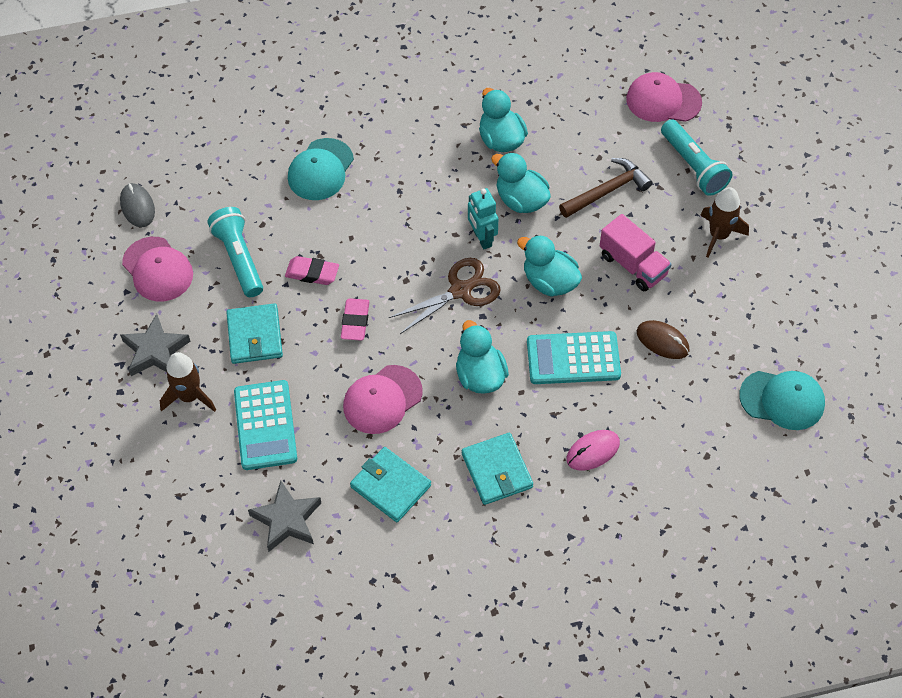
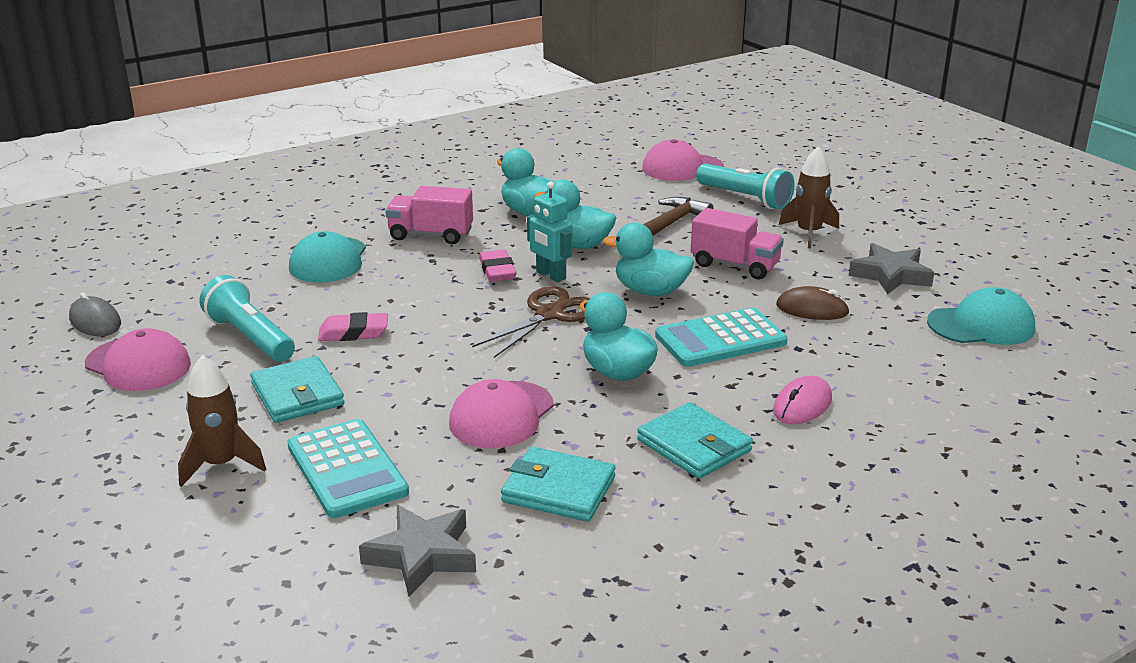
camera: 20 degrees left, 30 degrees down
grey star [120,314,191,376] -> grey star moved to [849,243,934,294]
pink eraser [341,298,369,341] -> pink eraser moved to [479,250,517,282]
none -> pink truck [385,186,473,244]

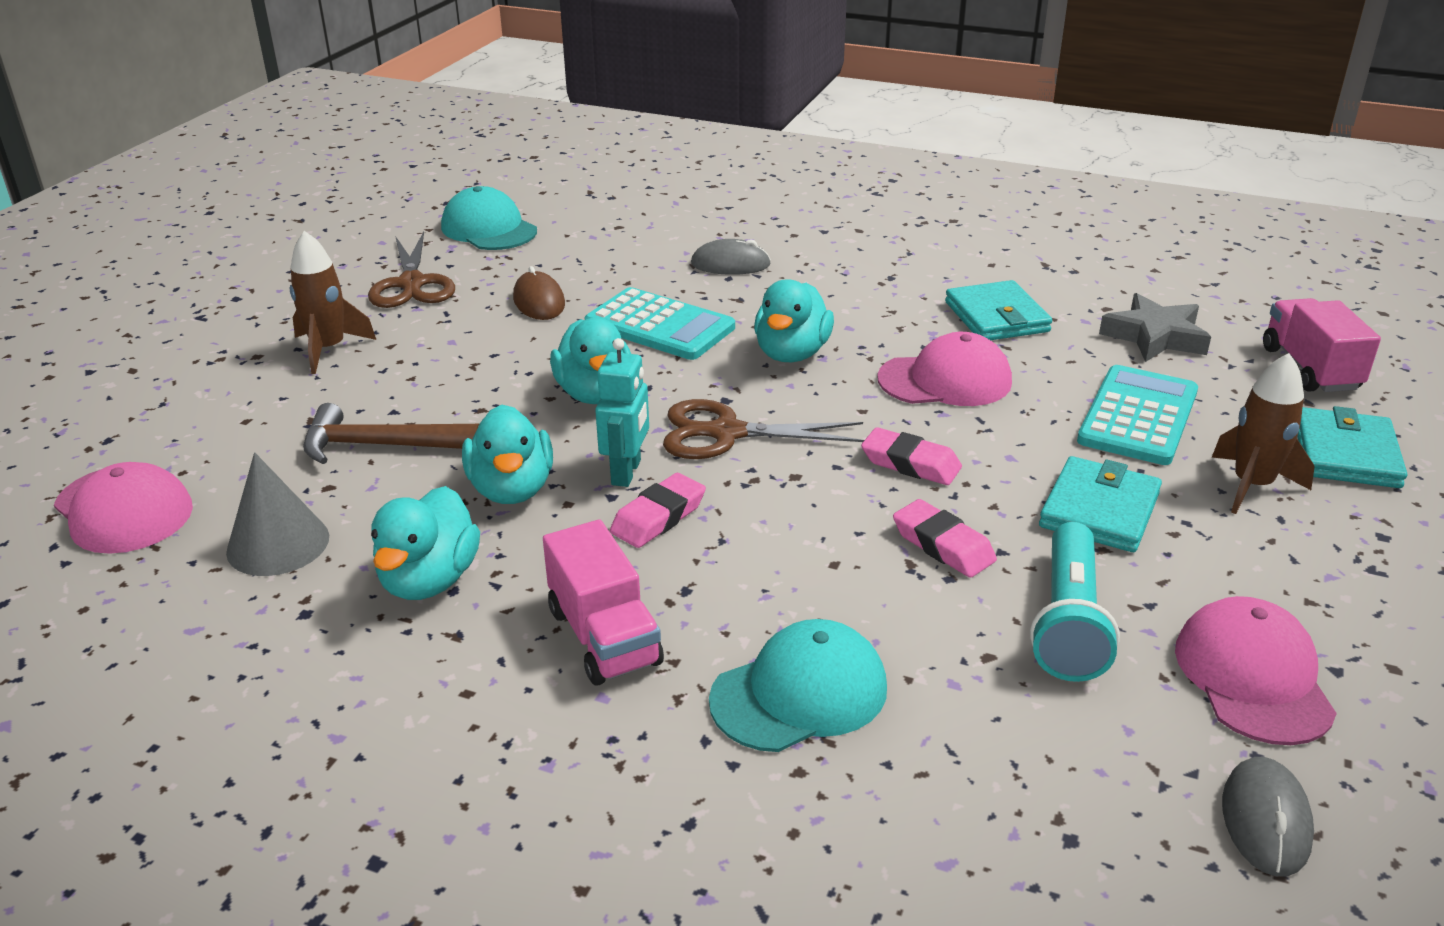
camera: 125 degrees left, 5 degrees up
turquoise wallet [637,402,753,479] -> turquoise wallet moved to [1297,406,1407,488]
pink truck [691,208,784,279] -> pink truck moved to [1263,298,1381,392]
turquoise flashlight [696,163,794,209] -> none
pink mouse [773,376,832,424] -> grey mouse [691,239,771,275]
grey star [849,243,934,294] -> brown scissors [368,232,455,308]
none -> grey cone [226,452,329,576]
none -> pink eraser [861,427,962,485]

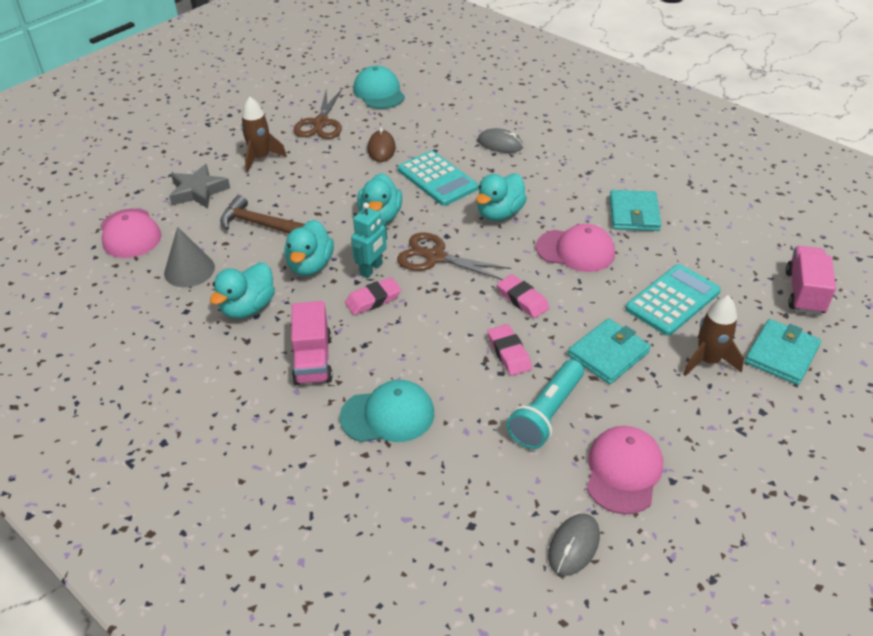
camera: 20 degrees right, 10 degrees up
grey star [1099,293,1211,362] -> grey star moved to [169,164,230,208]

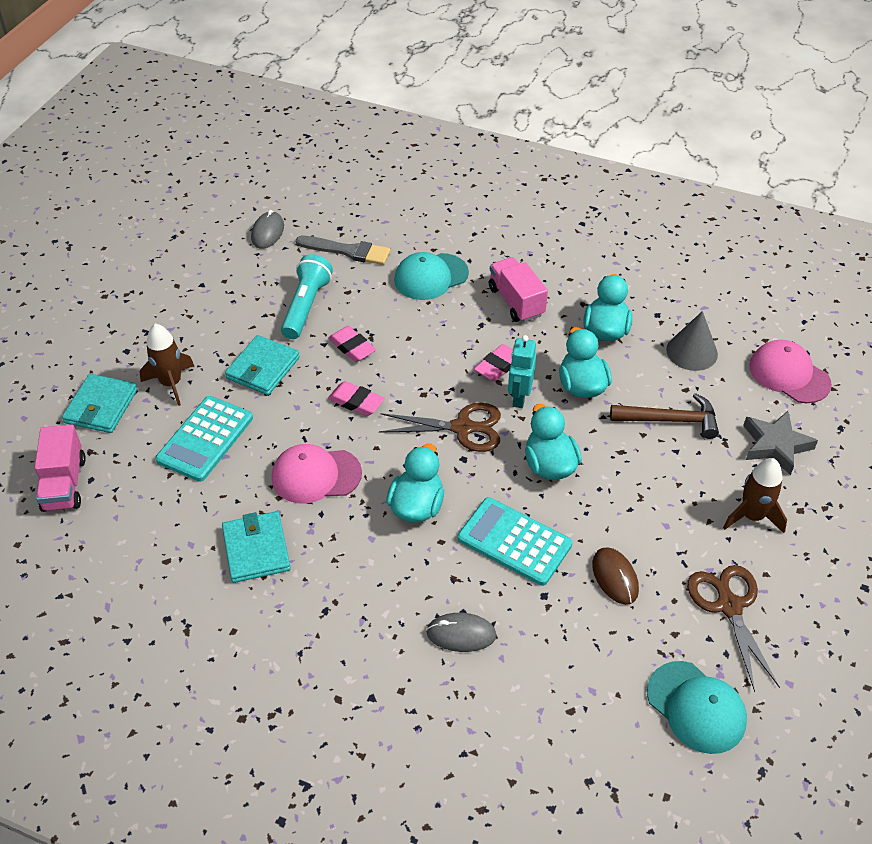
camera: 160 degrees right, 5 degrees up
pink cap [587,426,663,514] -> none
none -> grey brush [296,236,391,265]

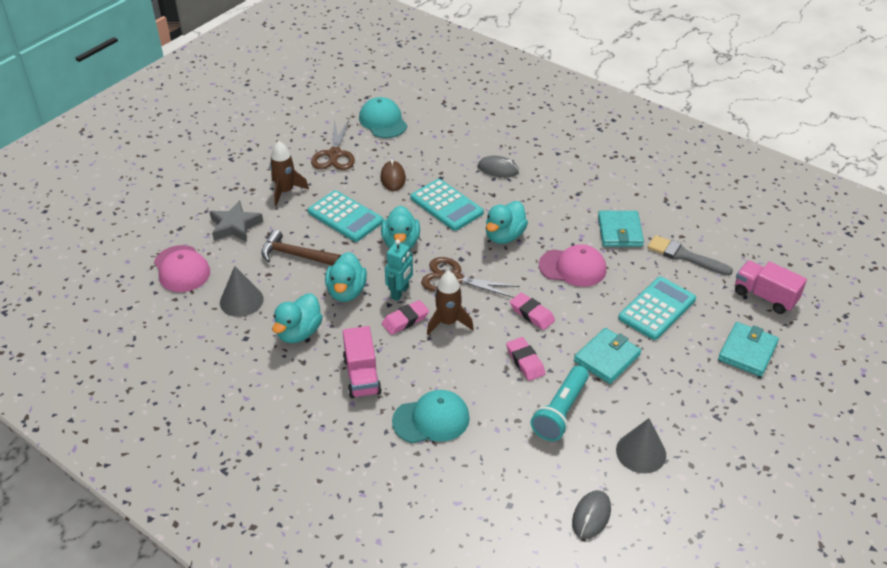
camera: 165 degrees left, 5 degrees down
pink truck [35,424,86,512] -> pink truck turned 60 degrees counterclockwise [735,261,807,314]
brown rocket [140,324,194,406] -> brown rocket moved to [427,271,474,335]
grey brush [296,236,391,265] -> grey brush moved to [647,235,733,276]
none -> turquoise calculator [308,190,383,242]
none -> grey cone [616,418,666,473]

